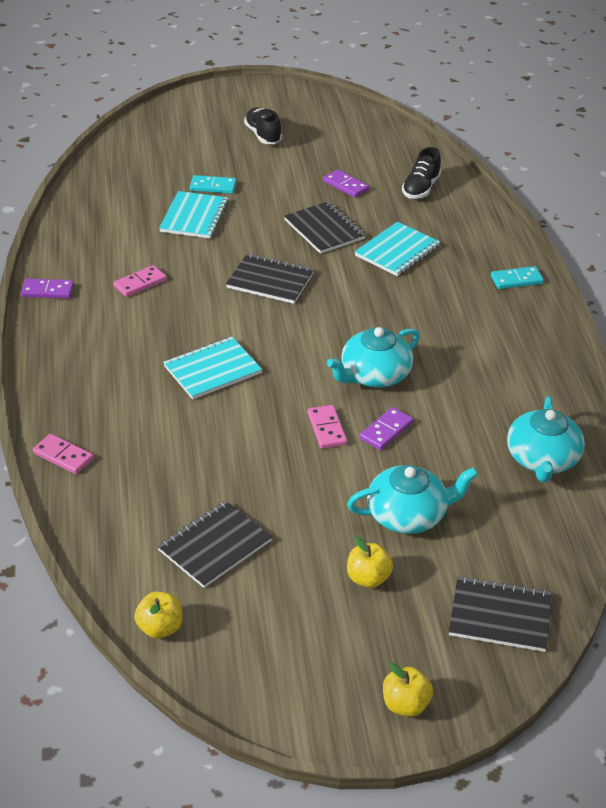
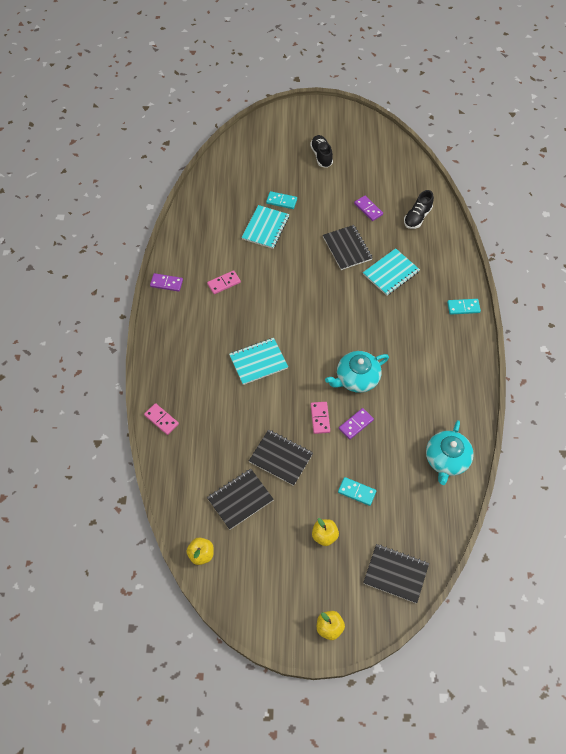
camera: 10 degrees right, 20 degrees up
black notebook [226,253,314,304] -> black notebook moved to [249,430,313,486]
turquoise teapot [347,465,478,534] -> turquoise domino [338,477,376,506]

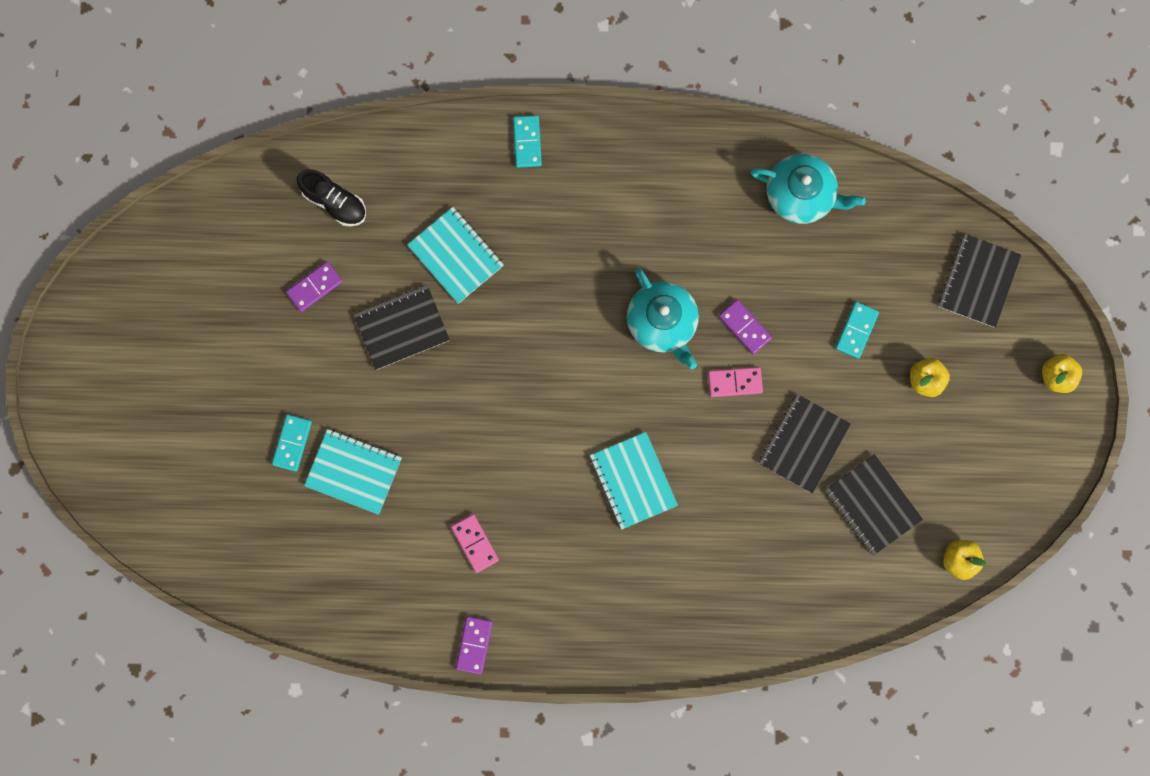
camera: 90 degrees left, 20 degrees up
pink domino [144,403,179,435] -> none
black shoe [310,135,333,168] -> none

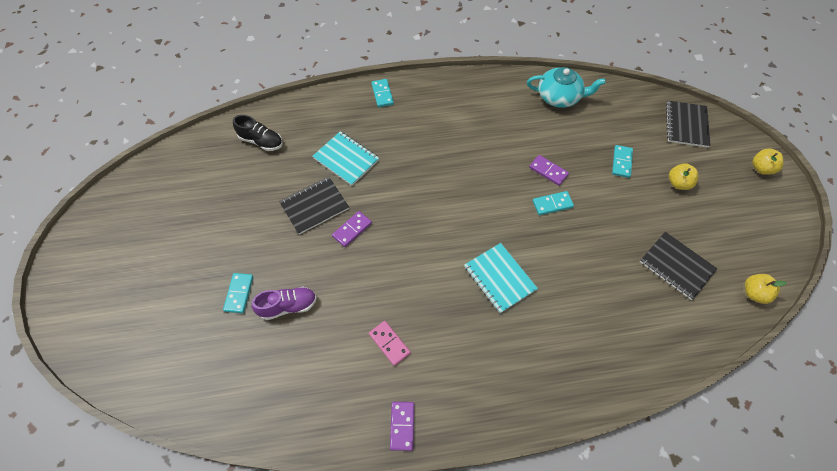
camera: 10 degrees left, 20 degrees down
purple domino [286,261,343,312] -> purple domino moved to [332,211,372,247]
turquoise notebook [304,429,402,515] -> purple shoe [252,287,317,320]
turquoise teapot [627,268,699,369] -> none
pink domino [708,367,763,397] -> turquoise domino [533,191,574,215]
black notebook [759,394,851,493] -> none

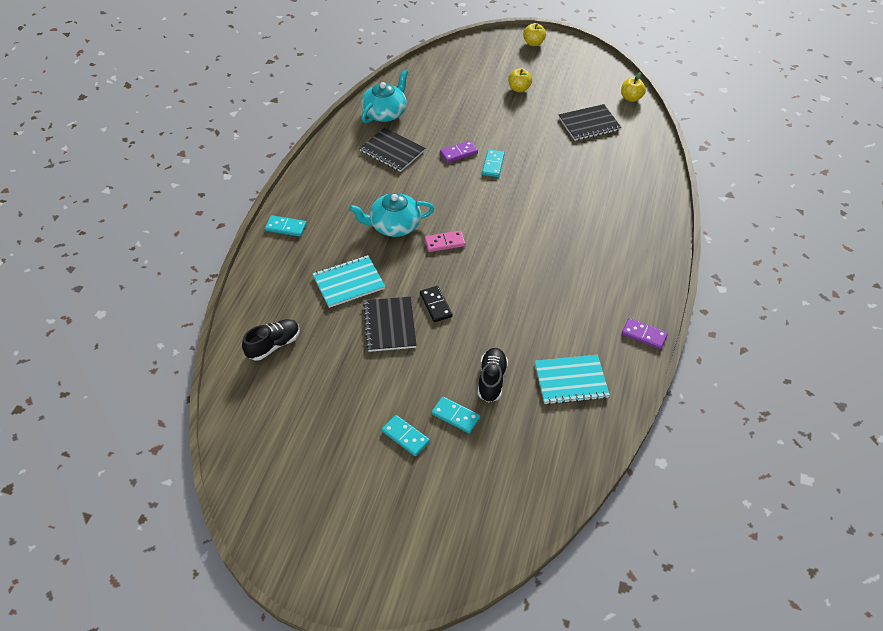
camera: 65 degrees left, 10 degrees down
purple shoe [252,287,317,320] -> black shoe [478,348,508,402]
purple domino [332,211,372,247] -> black domino [420,286,453,322]
pink domino [369,321,411,366] -> pink domino moved to [425,231,466,252]
turquoise notebook [464,243,538,313] -> turquoise notebook moved to [535,355,610,405]
turquoise domino [612,145,633,178] -> turquoise domino moved to [382,415,430,456]
black notebook [666,101,711,148] -> black notebook moved to [360,127,425,172]
none -> turquoise teapot [349,193,434,237]

